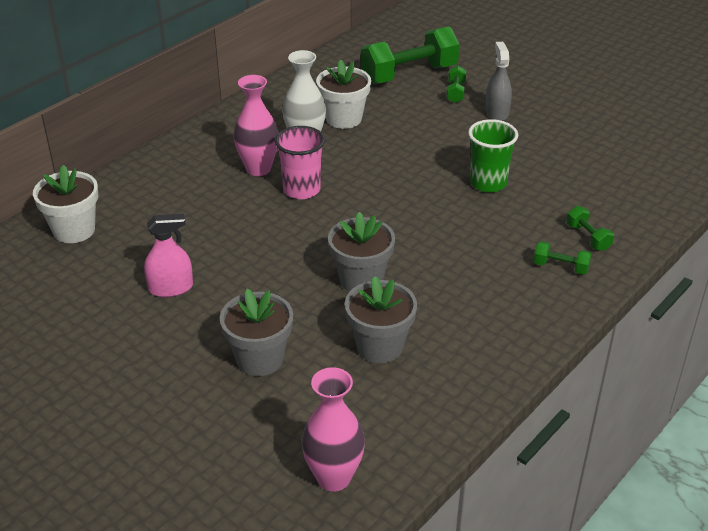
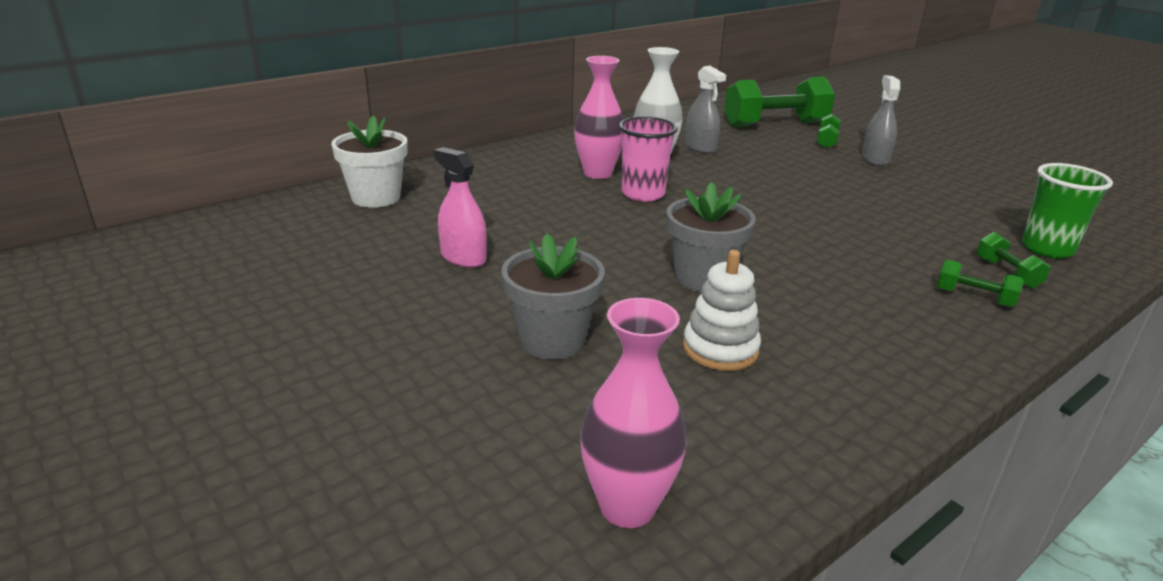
camera: 10 degrees right, 10 degrees down
pink spray bottle [144,214,193,297] -> pink spray bottle turned 135 degrees counterclockwise [434,147,487,268]
white flower pot [316,59,371,129] -> grey spray bottle [685,66,726,154]
grey flower pot [345,276,417,363] -> white stacking toy [683,250,761,371]
green cup [468,119,518,193] -> green cup moved to [1022,163,1113,258]

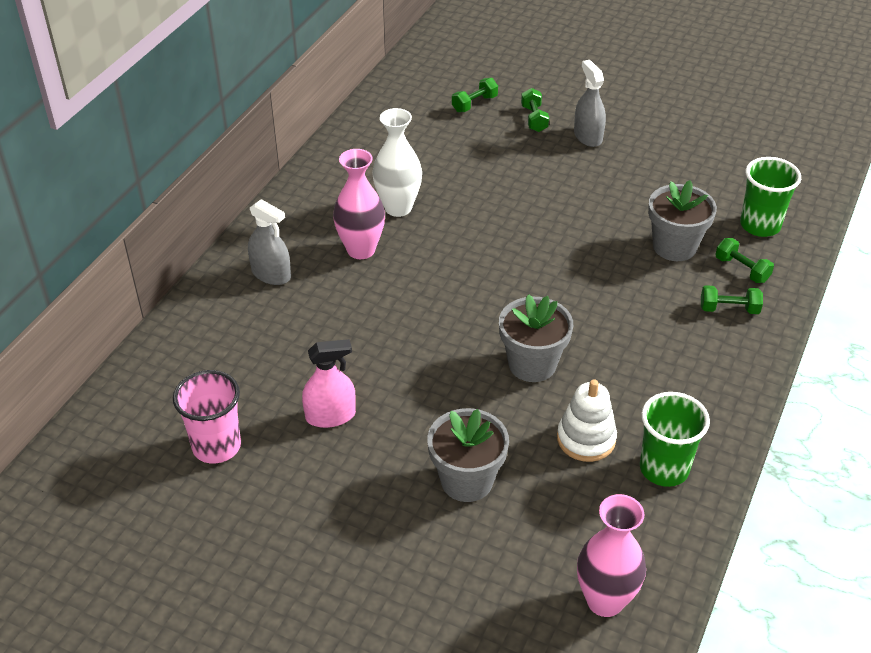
camera: 25 degrees left, 15 degrees up
white flower pot [331,116,407,208] -> none
pink spray bottle [434,147,487,268] -> pink spray bottle turned 150 degrees clockwise [302,339,356,428]
pink cup [619,116,678,202] -> pink cup moved to [173,370,241,463]
grey spray bottle [685,66,726,154] -> grey spray bottle moved to [248,199,291,285]
green dumbbell [724,77,835,127] -> green dumbbell [452,78,498,112], size x0.45
none -> green cup [640,392,710,487]
none -> grey flower pot [648,180,717,261]

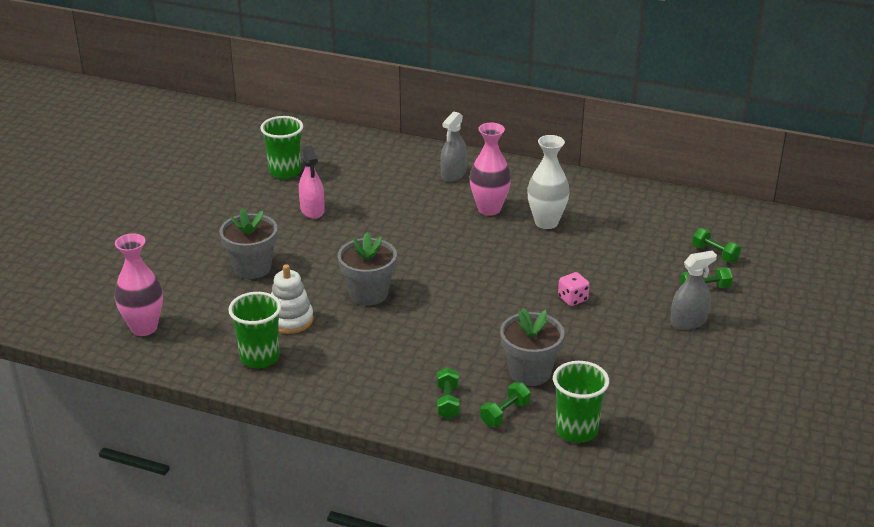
camera: 85 degrees right, 10 degrees down
pink cup [173,370,241,463] -> green cup [260,116,303,179]
none -> pink dice [558,272,590,306]

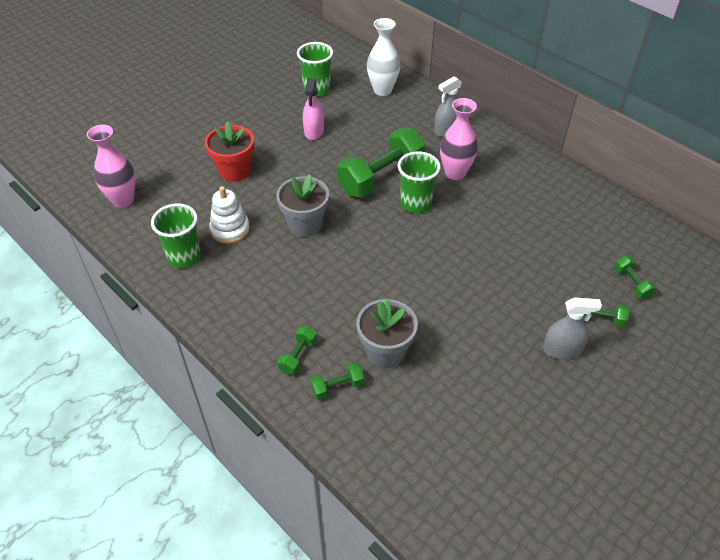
camera: 25 degrees right, 15 degrees up
grey flower pot [219,208,277,279] -> red flower pot [205,121,254,182]
white vase [527,135,570,229] -> white vase moved to [367,18,400,96]
green cup [553,361,609,443] -> green cup moved to [398,151,440,213]
pink dice [558,272,590,306] -> none
none -> green dumbbell [337,128,425,198]

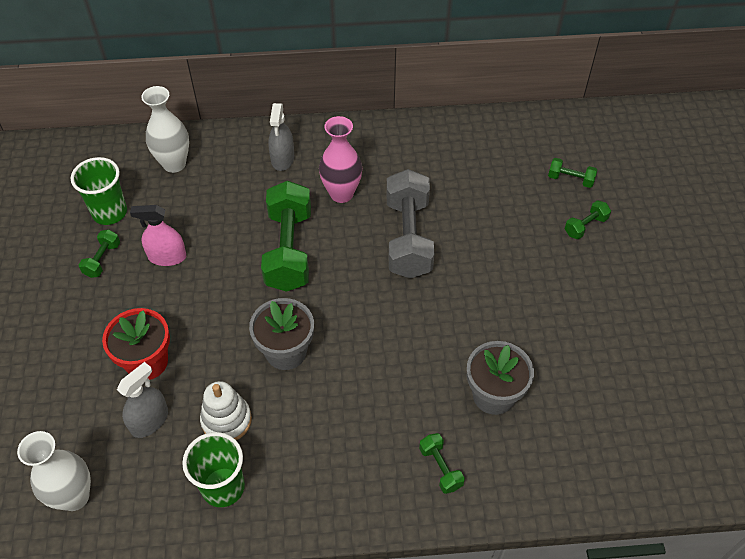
camera: 50 degrees left, 5 degrees up
pink vase [87,125,136,208] -> white vase [17,431,91,511]
pink spray bottle [303,78,324,140] -> pink spray bottle turned 135 degrees clockwise [130,205,186,266]
green dumbbell [310,363,364,400] -> green dumbbell moved to [79,230,120,278]
green cup [398,151,440,213] -> none
grey spray bottle [543,297,602,360] -> grey spray bottle moved to [117,362,168,438]
none -> grey dumbbell [386,169,434,278]

